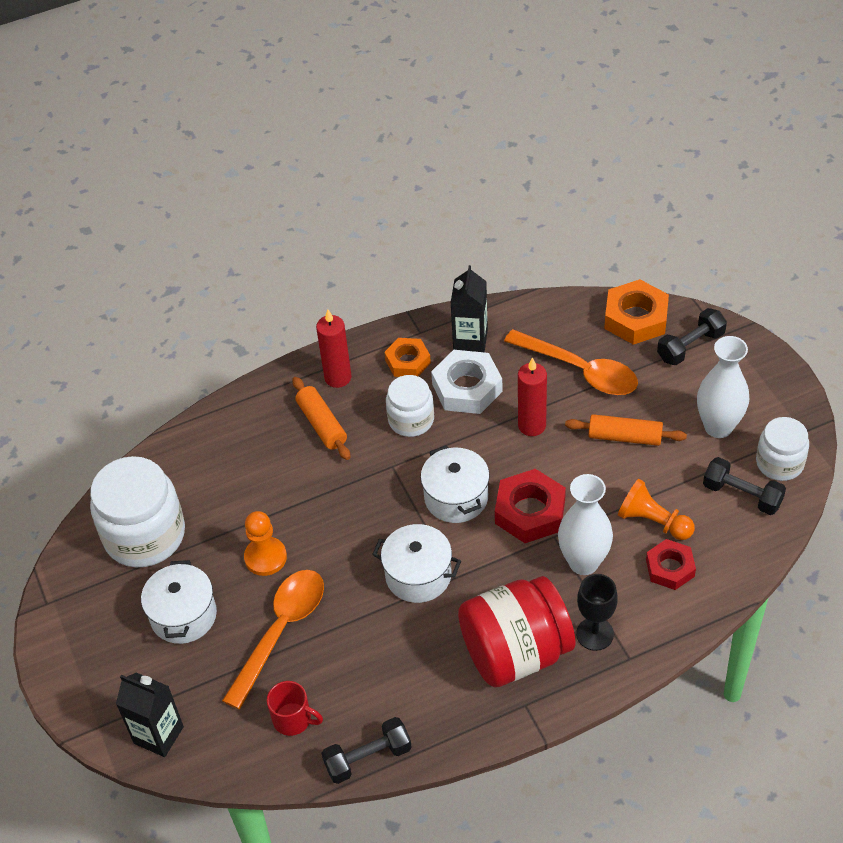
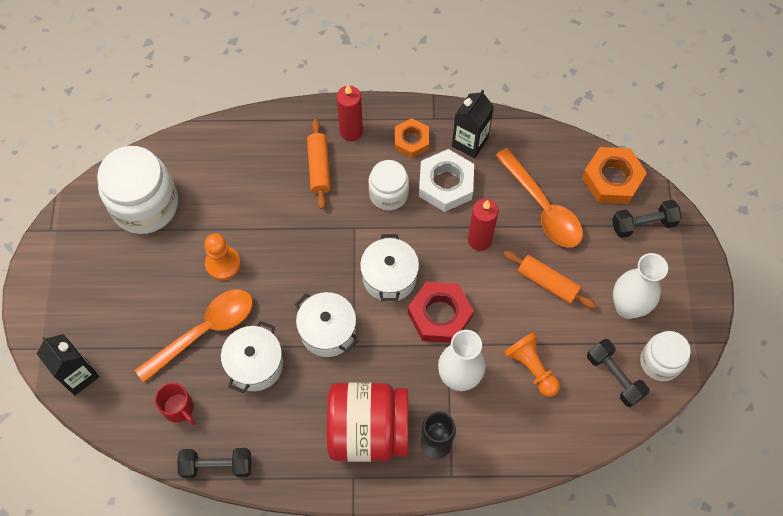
camera: 20 degrees right, 15 degrees up
white pot [141,560,217,644] -> white pot moved to [221,321,283,393]
red nut [646,539,696,590] -> none

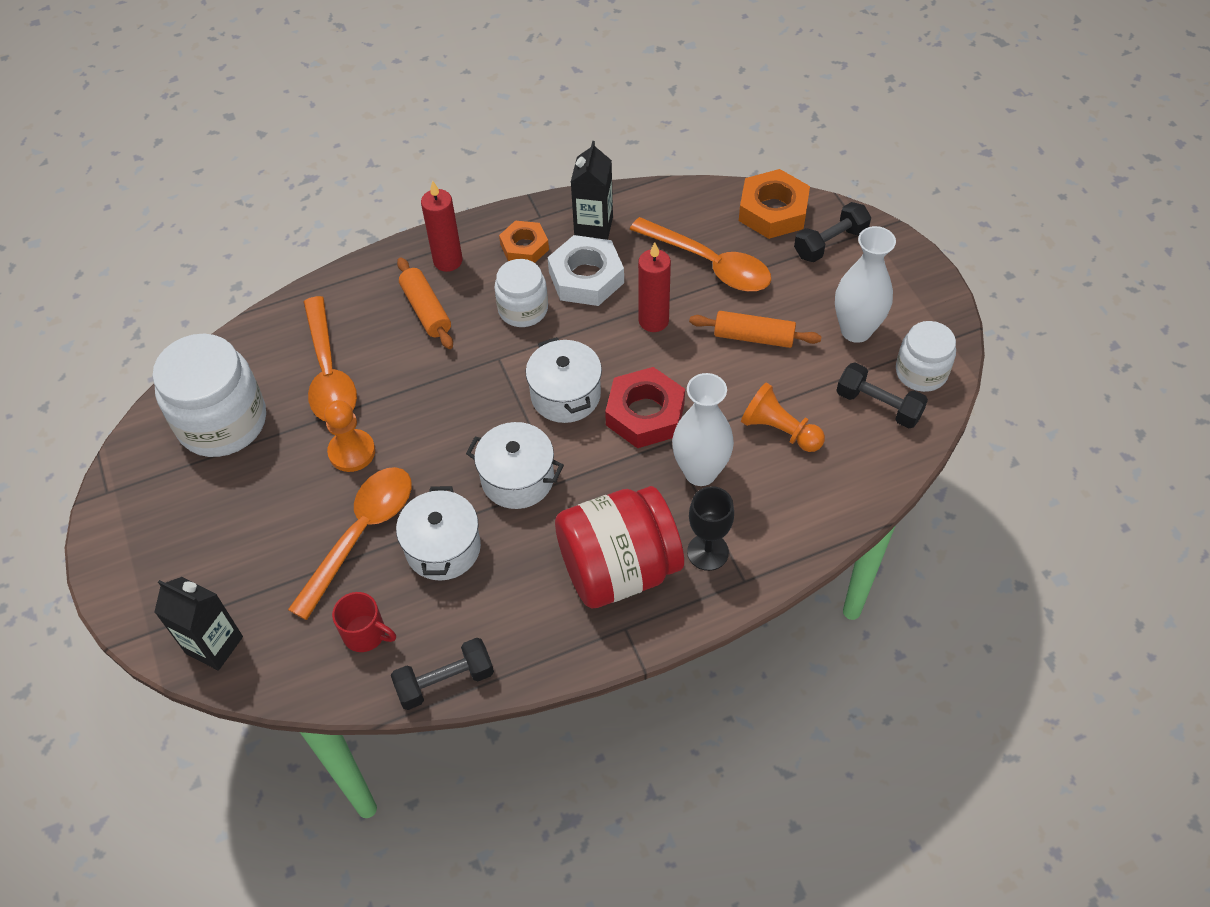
camera: 20 degrees left, 10 degrees down
none -> orange spoon [303,296,357,421]

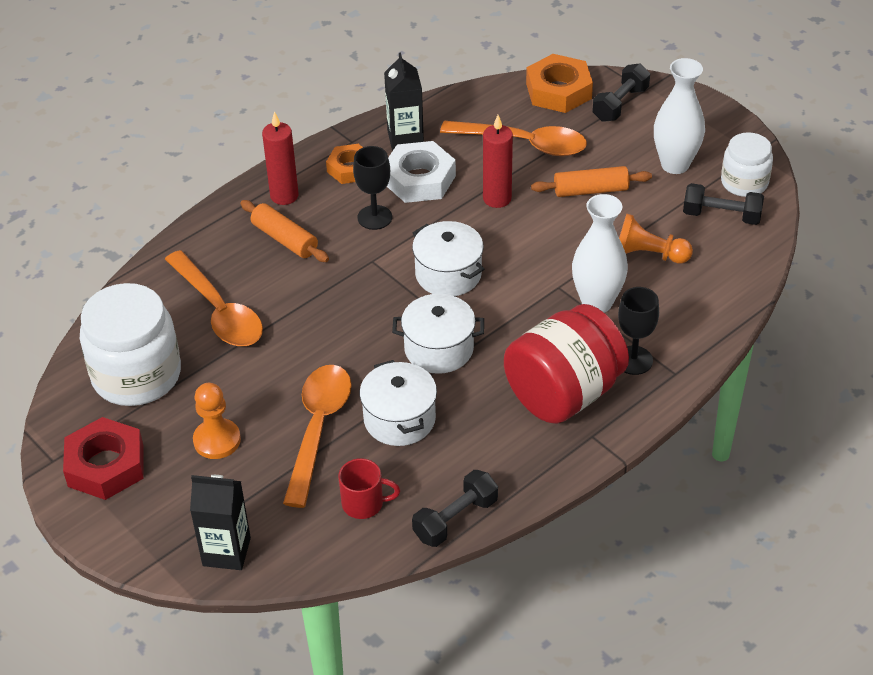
camera: 20 degrees left, 10 degrees down
orange pawn [324,400,375,472] -> orange pawn moved to [193,383,241,459]
white jar [495,259,548,327] -> black goblet [353,146,392,230]
red nut [605,367,685,448] -> red nut moved to [63,417,144,500]

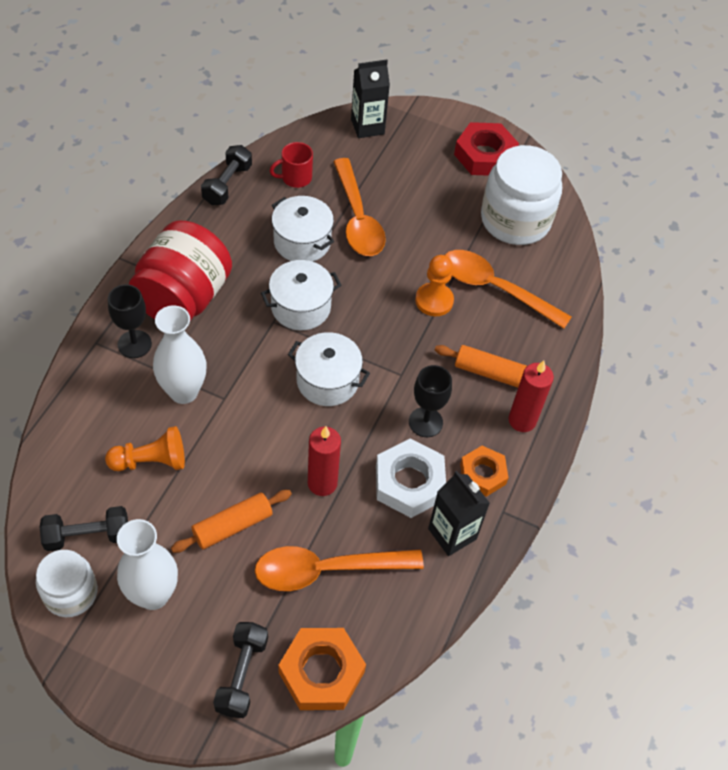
camera: 150 degrees right, 10 degrees up
orange pawn [193,383,241,459] -> orange pawn moved to [415,255,454,316]

